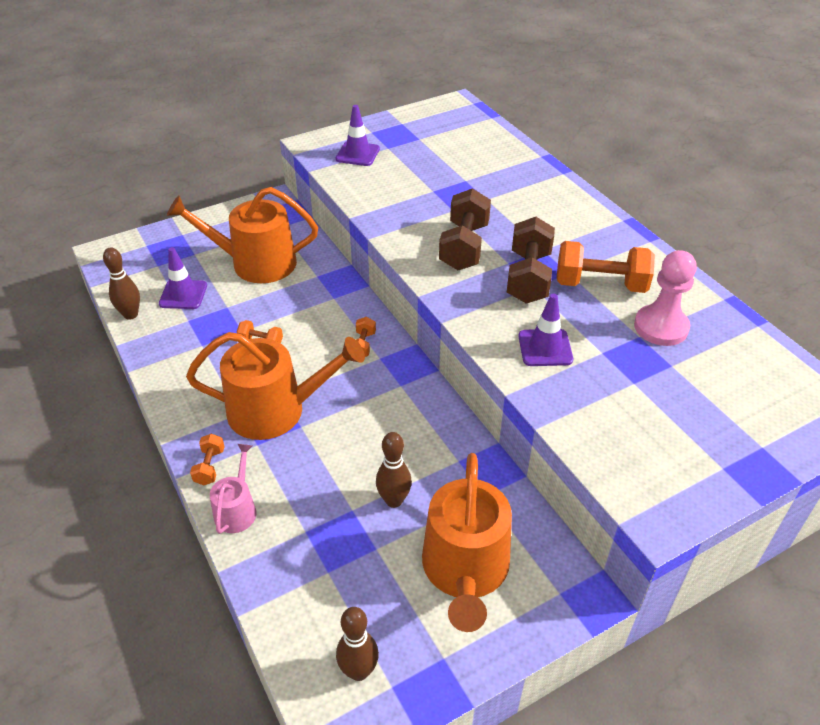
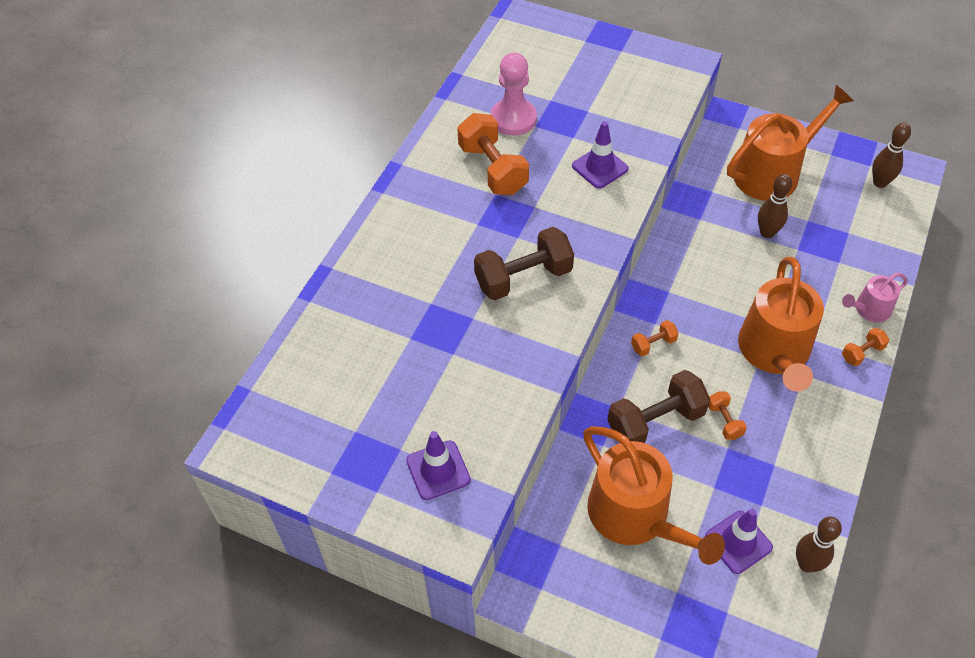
camera: 125 degrees left, 10 degrees up
orange watering can [186,332,365,440] -> orange watering can turned 135 degrees counterclockwise [738,257,824,391]
brown dumbbell [507,217,555,304] -> brown dumbbell moved to [607,370,710,443]

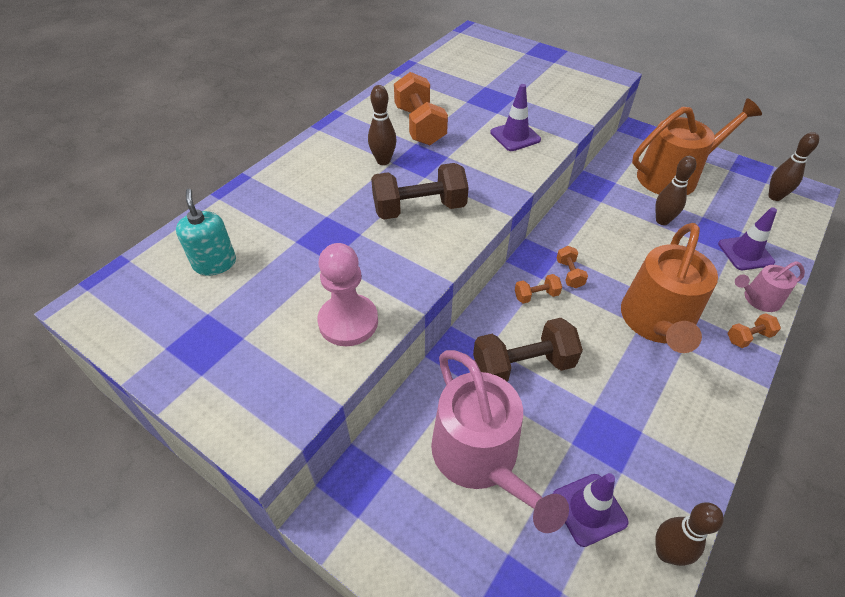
camera: 10 degrees right, 5 degrees down
purple traffic cone [406,431,471,500] -> purple traffic cone moved to [718,207,777,270]
pink pawn [491,53,537,136] -> pink pawn moved to [318,243,378,346]
orange watering can [583,426,725,565] -> pink watering can [431,350,569,533]
orange dumbbell [708,391,747,440] -> orange dumbbell moved to [557,246,588,288]
none -> turquoise soap dispenser [176,189,236,276]
none -> brown bowling pin [368,85,397,165]

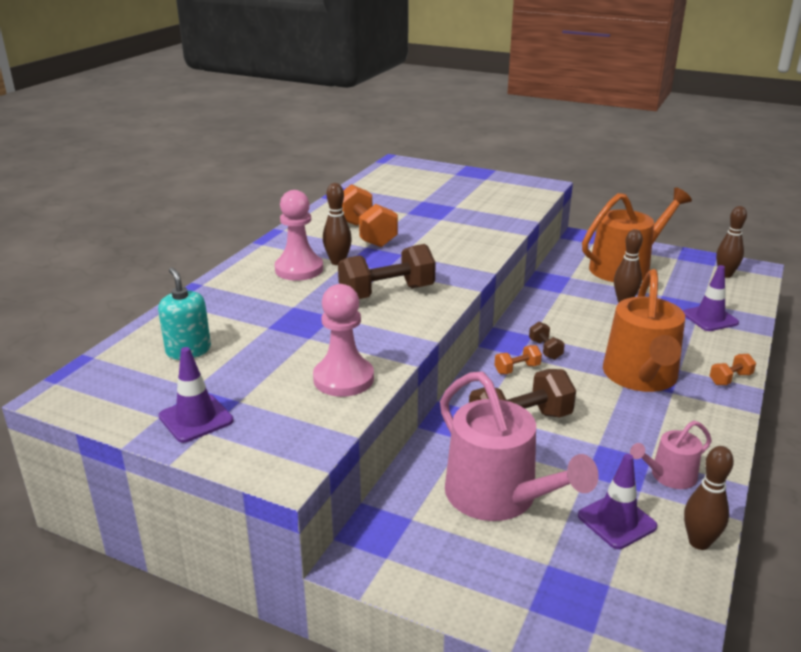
camera: 10 degrees left, 20 degrees down
purple traffic cone [490,84,541,151] -> purple traffic cone moved to [159,347,233,443]
orange dumbbell [557,246,588,288] -> brown dumbbell [529,322,565,360]
pink watering can [735,261,805,312] -> pink watering can moved to [630,421,712,489]
none -> pink pawn [275,190,323,281]

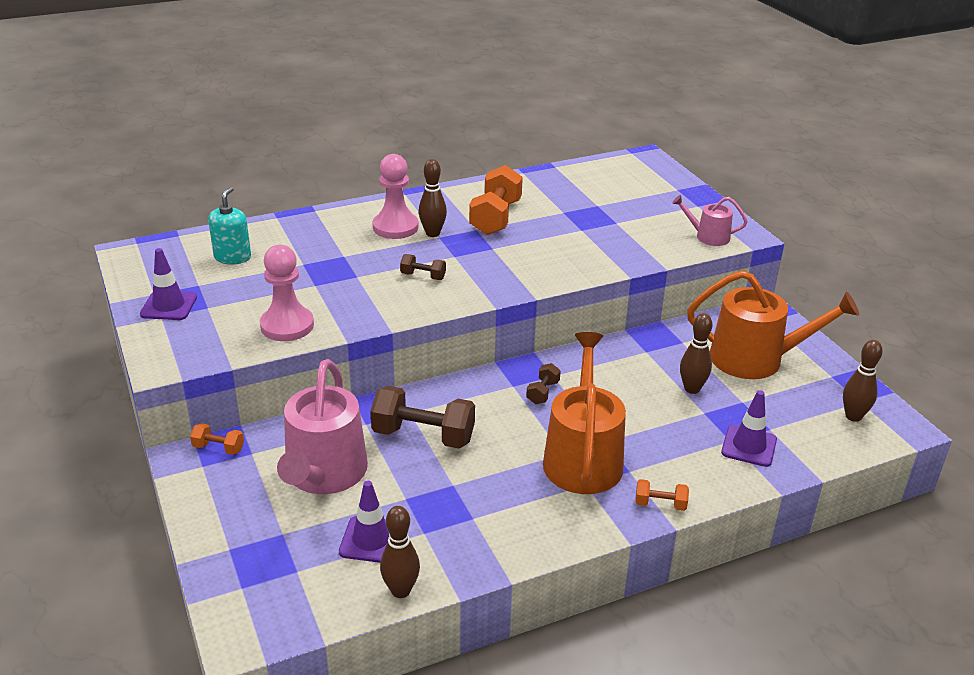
camera: 40 degrees right, 5 degrees up
brown dumbbell [338,244,436,299] -> brown dumbbell [400,254,446,280], size x0.49
orange dumbbell [495,345,542,374] -> orange dumbbell moved to [190,423,244,455]
orange watering can [603,269,685,392] -> orange watering can turned 135 degrees clockwise [543,332,626,494]
pink watering can [630,421,712,489] -> pink watering can moved to [672,195,748,246]

